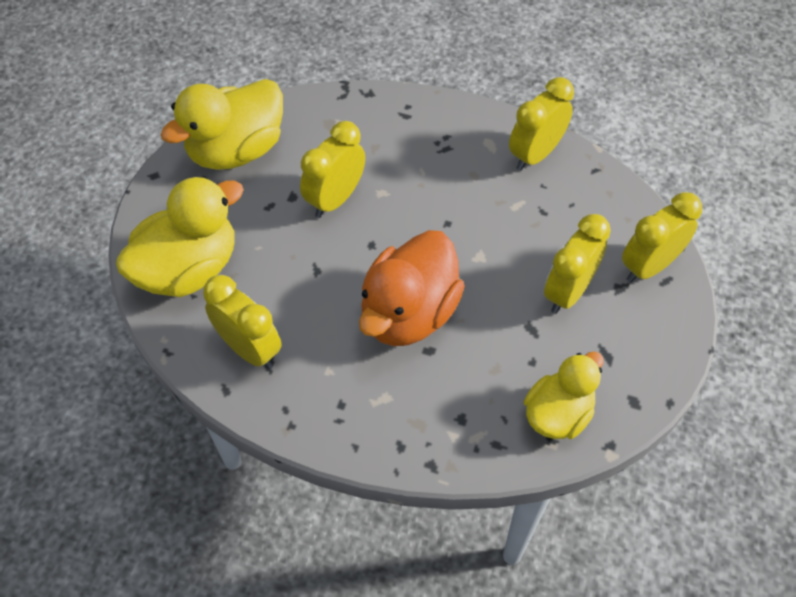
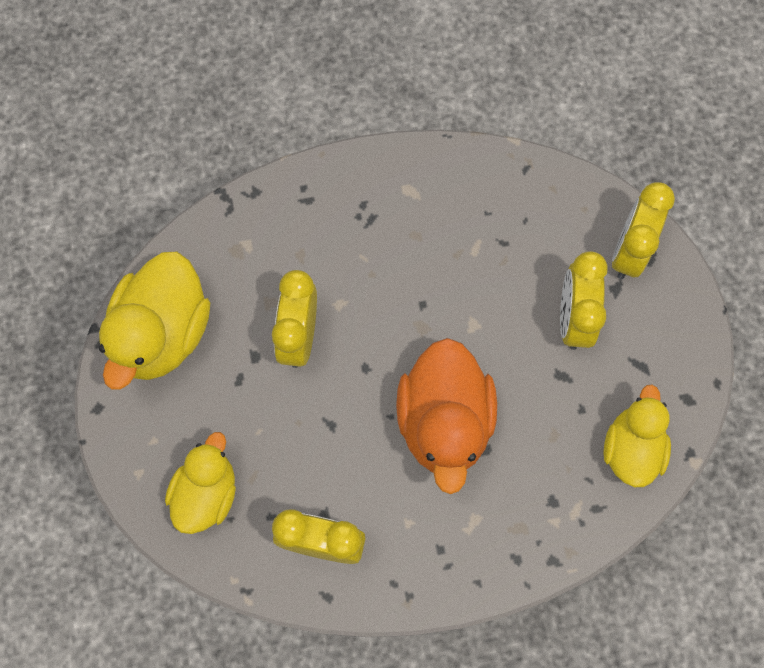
camera: 30 degrees left, 15 degrees up
yellow duck [116,176,244,297] -> yellow duck [165,432,236,534], size x0.65
yellow clock [509,77,574,171] -> none

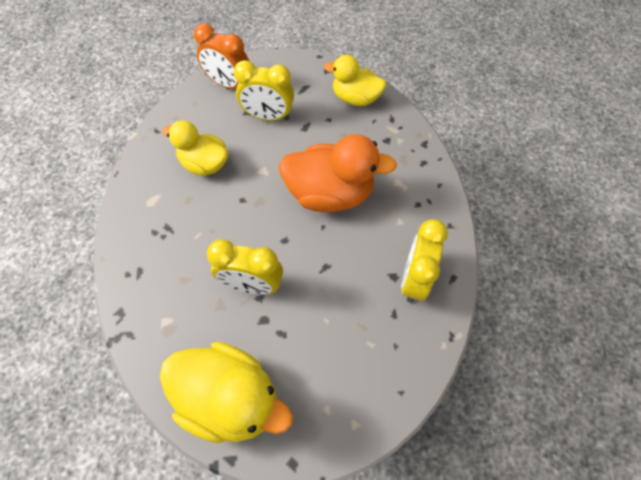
camera: 85 degrees left, 10 degrees down
yellow duck [165,432,236,534] -> yellow duck moved to [162,120,228,176]
yellow clock [612,182,675,279] -> orange clock [194,24,249,89]

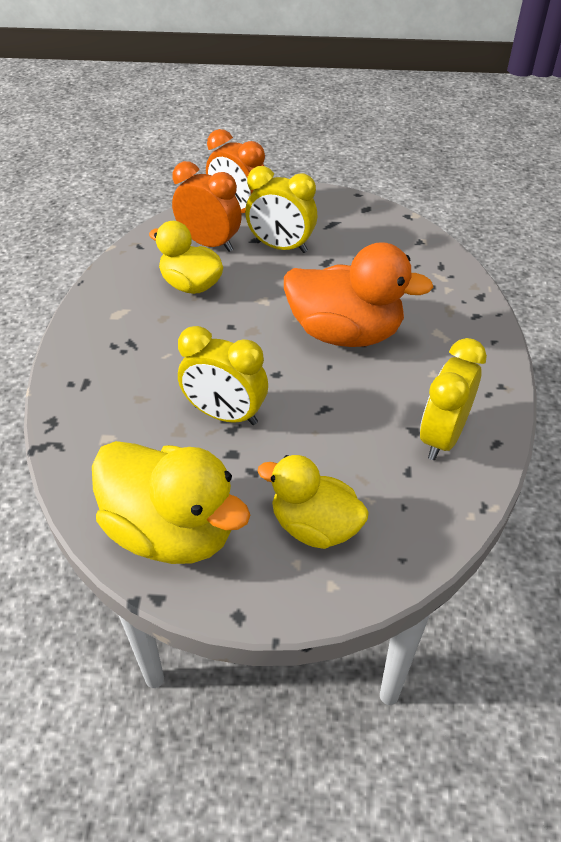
camera: 10 degrees right, 15 degrees down
yellow duck [324,55,386,106] -> yellow duck moved to [257,455,369,549]
none -> orange clock [172,161,242,252]

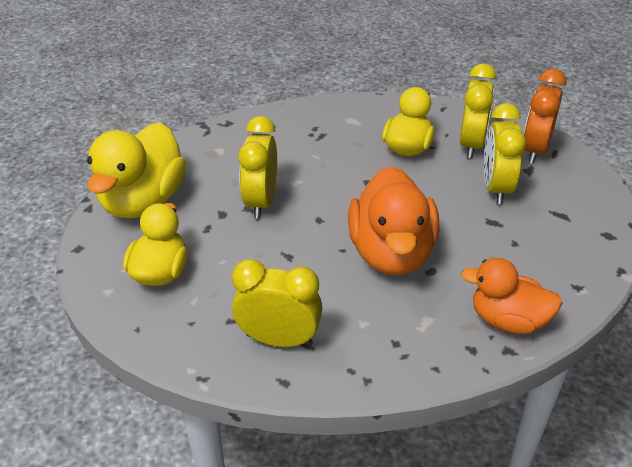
camera: 75 degrees right, 5 degrees down
orange clock [172,161,242,252] -> yellow clock [460,63,496,158]
none -> orange duck [461,258,562,334]

